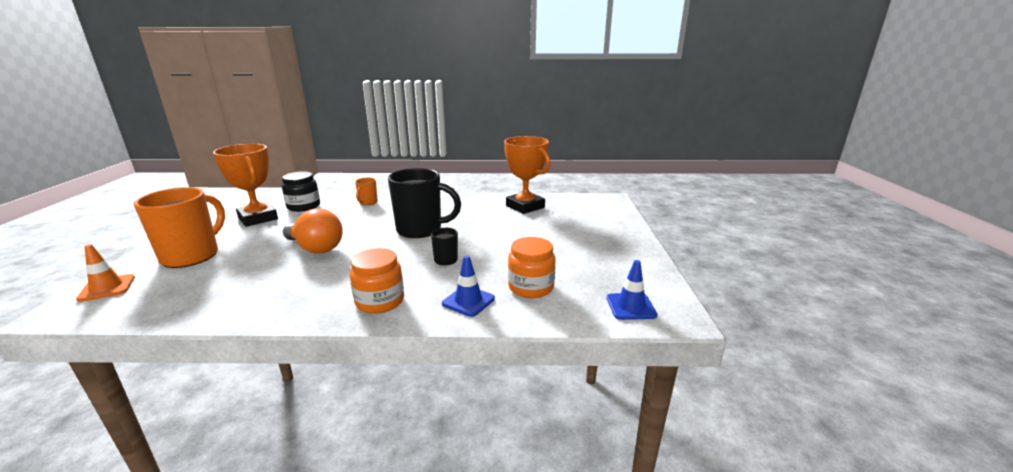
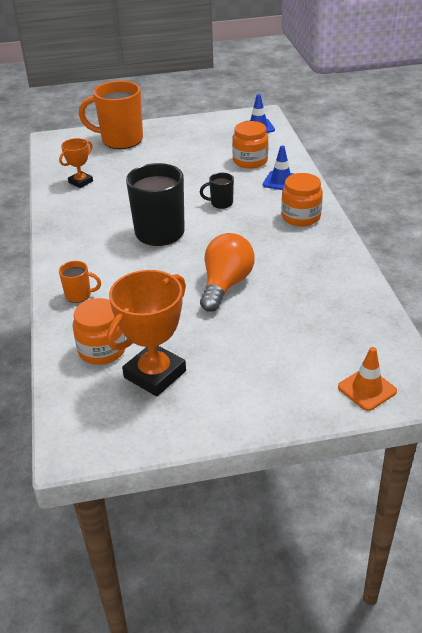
camera: 100 degrees left, 15 degrees up
orange mug [133,187,225,268] -> orange mug moved to [79,81,143,149]
black jar [282,171,320,212] -> orange jar [73,298,126,365]
orange trophy [504,136,550,214] -> orange trophy [59,138,93,188], size x0.55

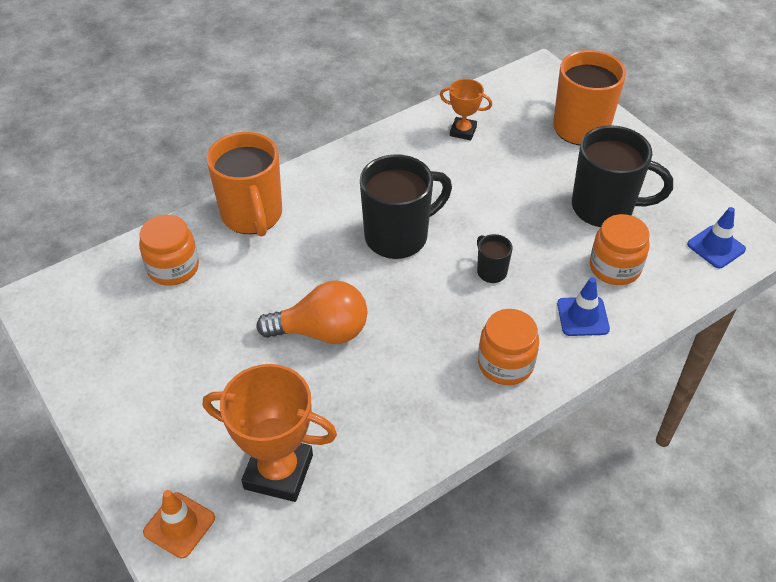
camera: 65 degrees right, 10 degrees up
orange mug [59,261,101,303] -> orange mug [206,132,282,237], size x2.15
orange trophy [107,270,186,396] -> orange trophy moved to [203,364,337,502]
none -> black mug [572,125,673,227]

